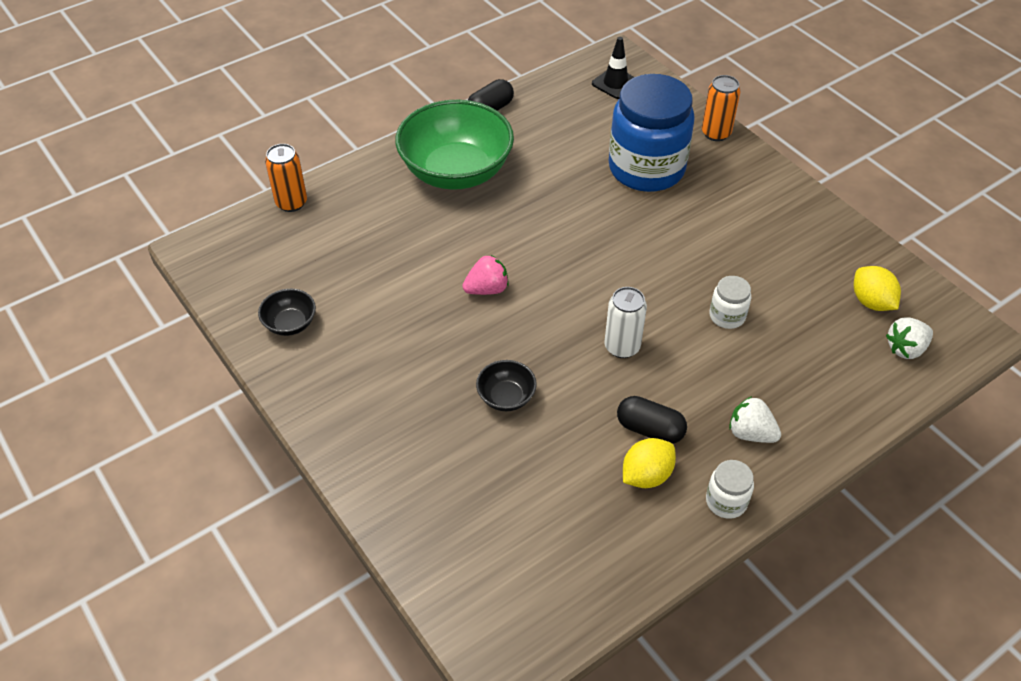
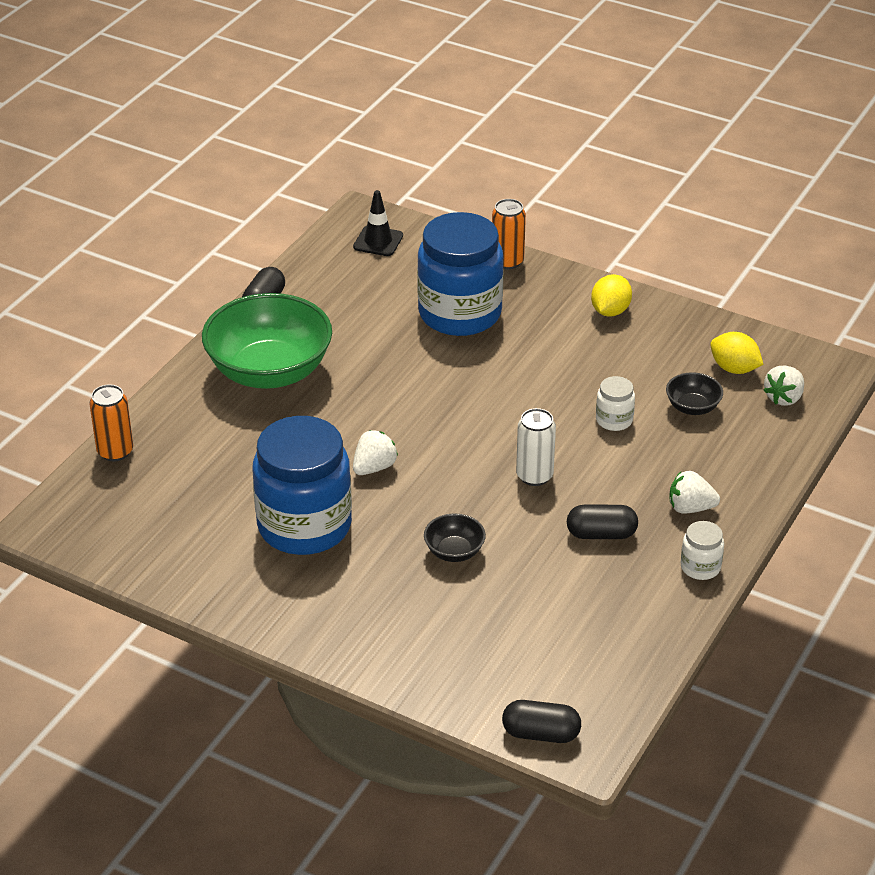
camera: 25 degrees left, 10 degrees down
black bowl [258,289,316,336] -> black bowl moved to [666,372,723,415]
pink strawberry [462,255,509,295] -> white strawberry [353,430,398,475]
yellow lemon [623,438,676,488] -> yellow lemon moved to [591,274,632,317]
none -> blue jar [252,416,352,555]
none -> black capsule [502,700,581,743]

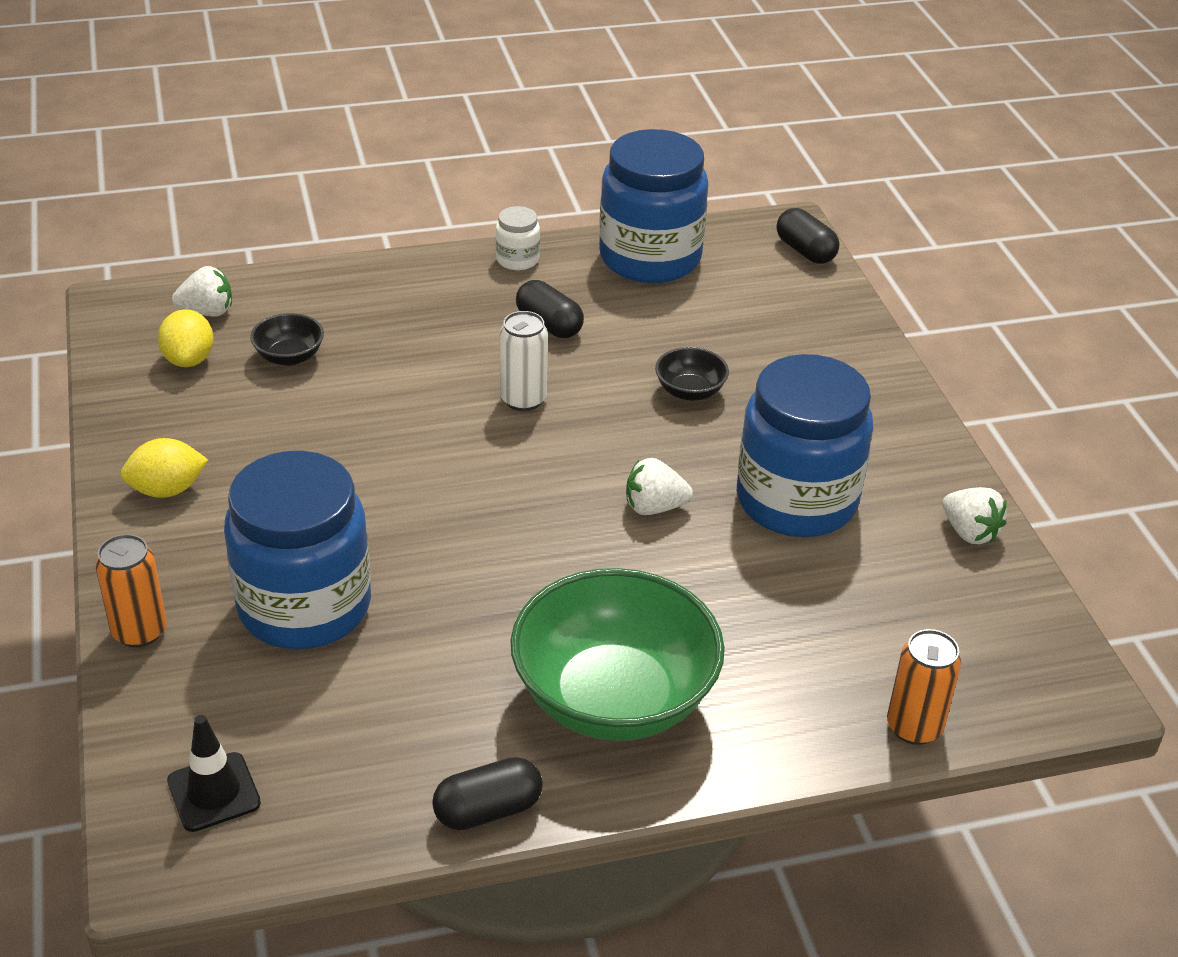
camera: 135 degrees left, 0 degrees up
white jar [596,376,635,431] -> none
white strawberry [669,471,720,513] -> white strawberry moved to [943,487,1007,544]
none -> blue jar [599,129,709,283]

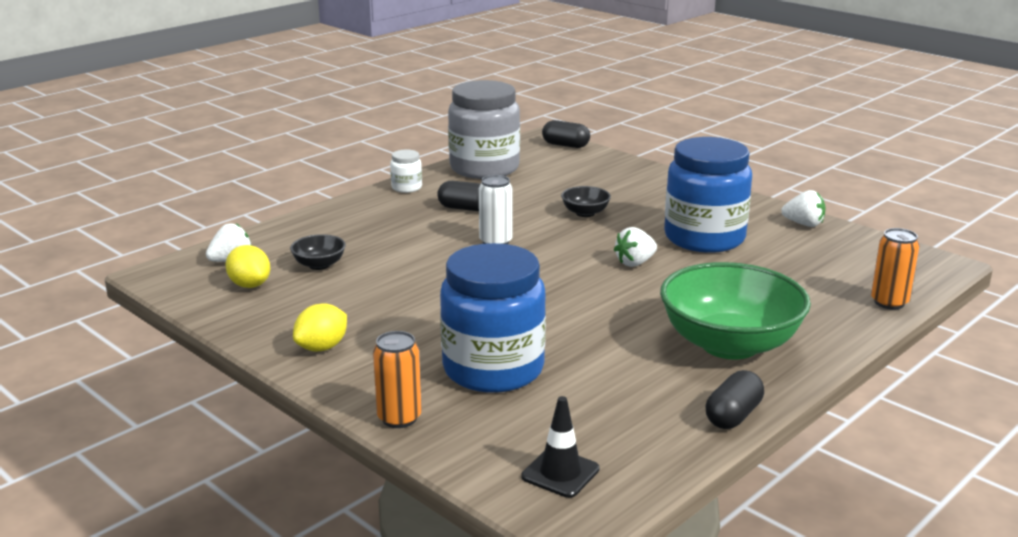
camera: 30 degrees left, 15 degrees down
blue jar [599,129,709,283] -> grey jar [448,80,520,179]

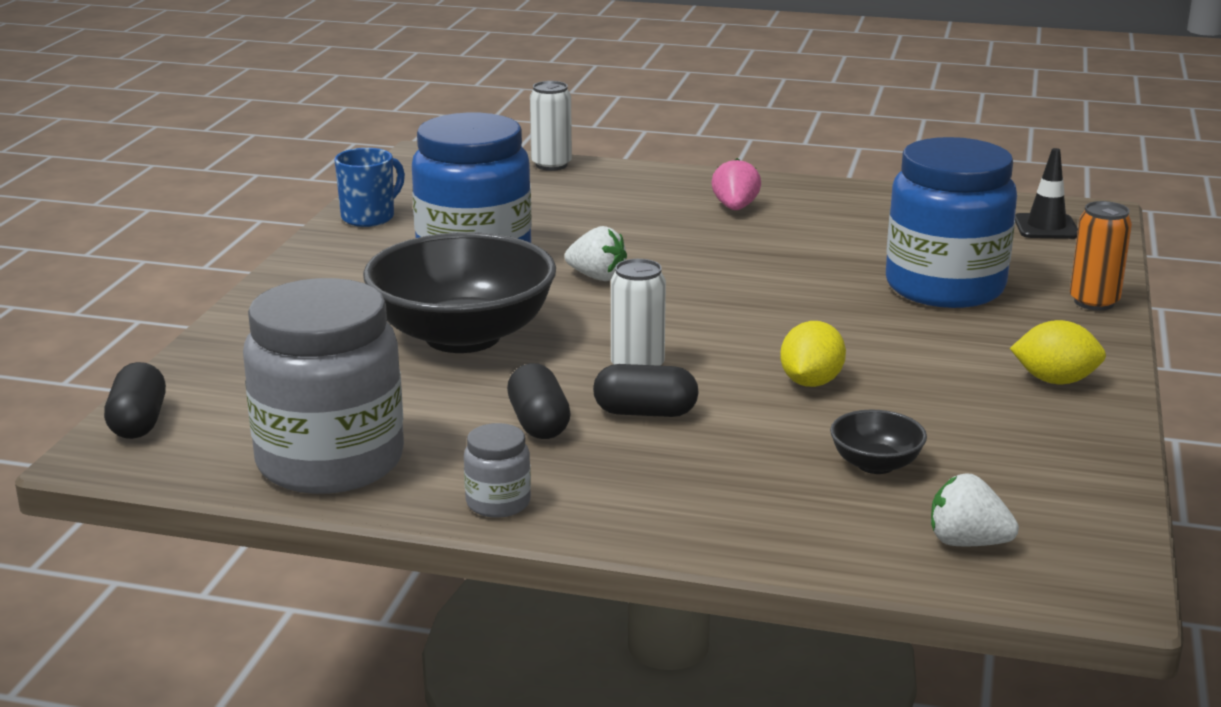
camera: 120 degrees left, 0 degrees up
yellow lemon [226,245,270,288] -> yellow lemon moved to [780,321,846,387]
white jar [390,149,422,193] -> grey jar [464,423,531,518]
black bowl [561,186,611,217] -> black bowl [363,232,556,353], size x2.31
green bowl [660,262,811,360] -> pink strawberry [712,158,761,210]
black capsule [706,370,764,429] -> black capsule moved to [593,364,699,417]
white strawberry [781,190,826,227] -> blue mug [335,148,405,227]
orange can [871,228,919,309] -> white can [530,81,572,171]

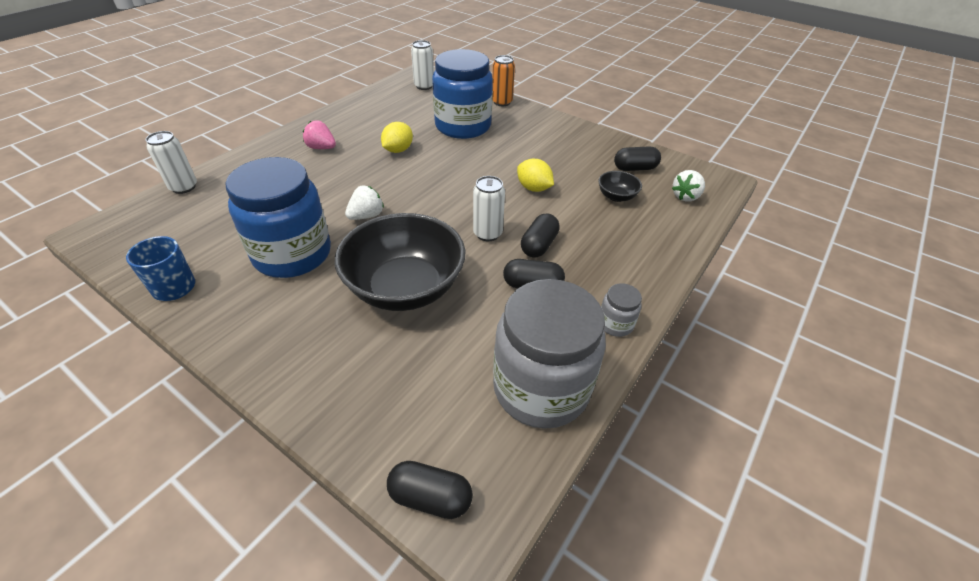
camera: 70 degrees left, 20 degrees up
yellow lemon [1010,320,1106,384] -> yellow lemon moved to [381,122,413,153]
black traffic cone [1015,148,1078,239] -> white can [411,40,434,90]
none -> black capsule [614,146,661,171]

